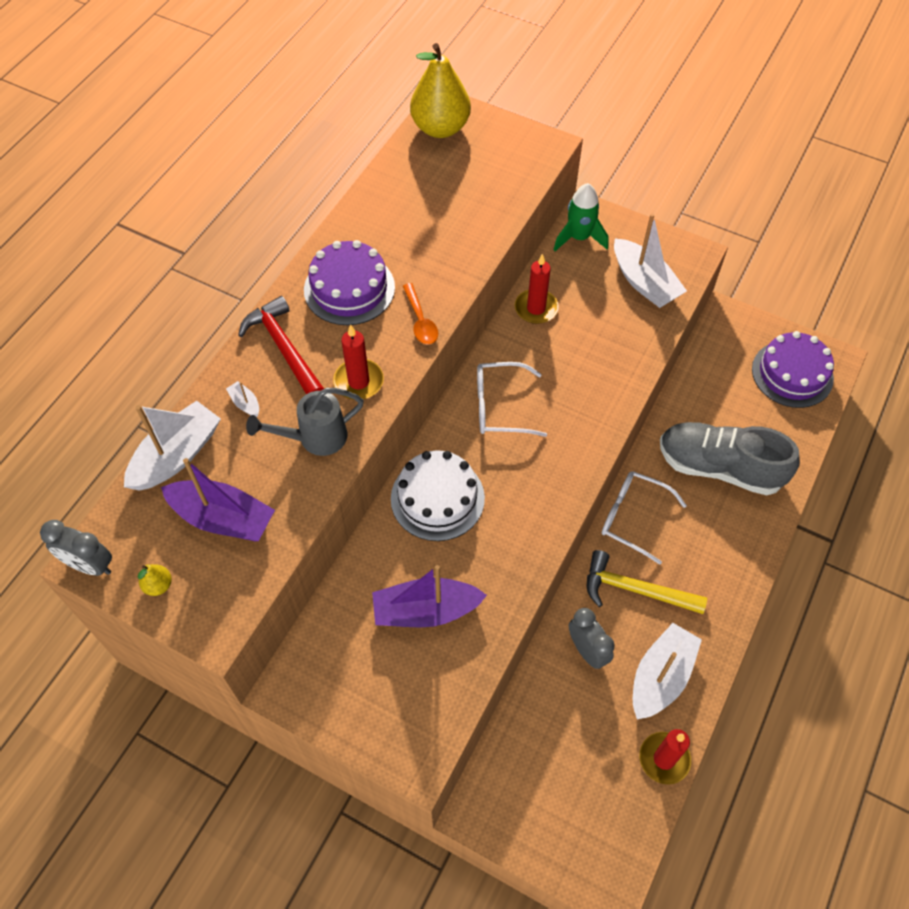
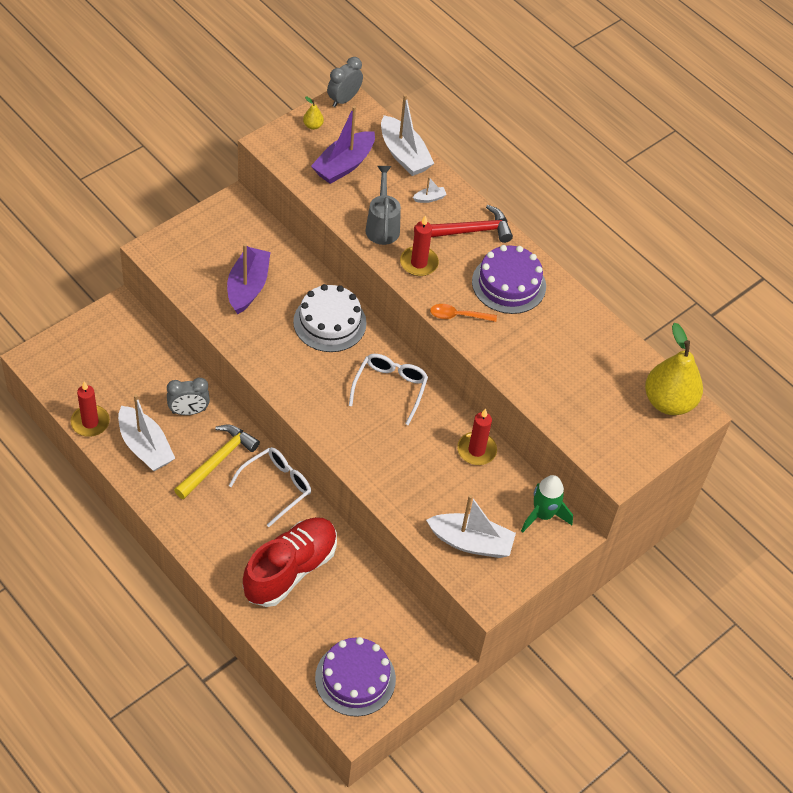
camera: 105 degrees right, 5 degrees down
white boat [614,213,687,308] -> white boat turned 150 degrees counterclockwise [426,495,516,558]
grey shoe [660,422,800,495] -> red shoe [243,517,337,607]

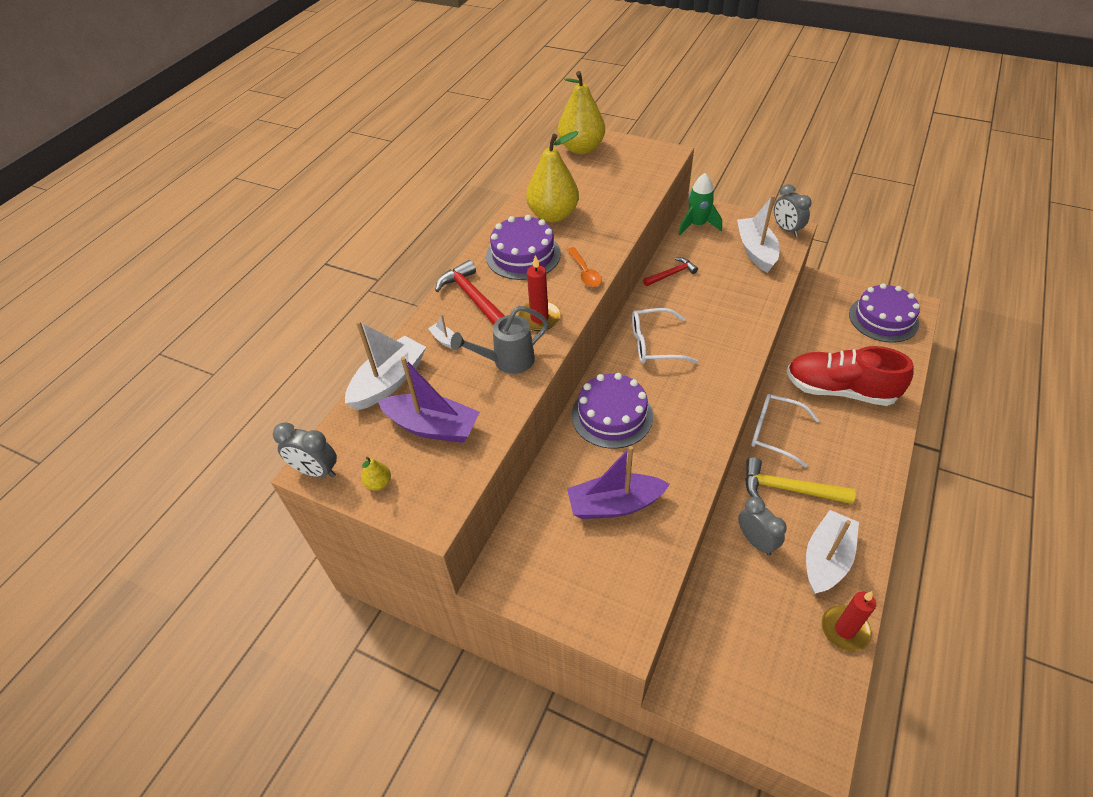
camera: 105 degrees left, 5 degrees down
white cake [293,284,367,352] -> purple cake [572,373,653,449]
red candle [457,409,497,465] -> red hammer [643,257,698,286]
none -> yellow pear [526,131,579,222]
none -> grey clock [774,184,811,237]

